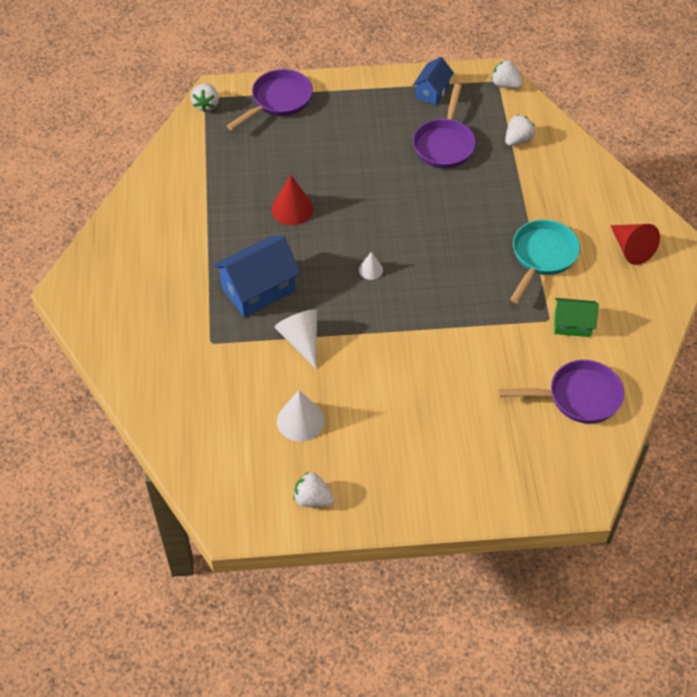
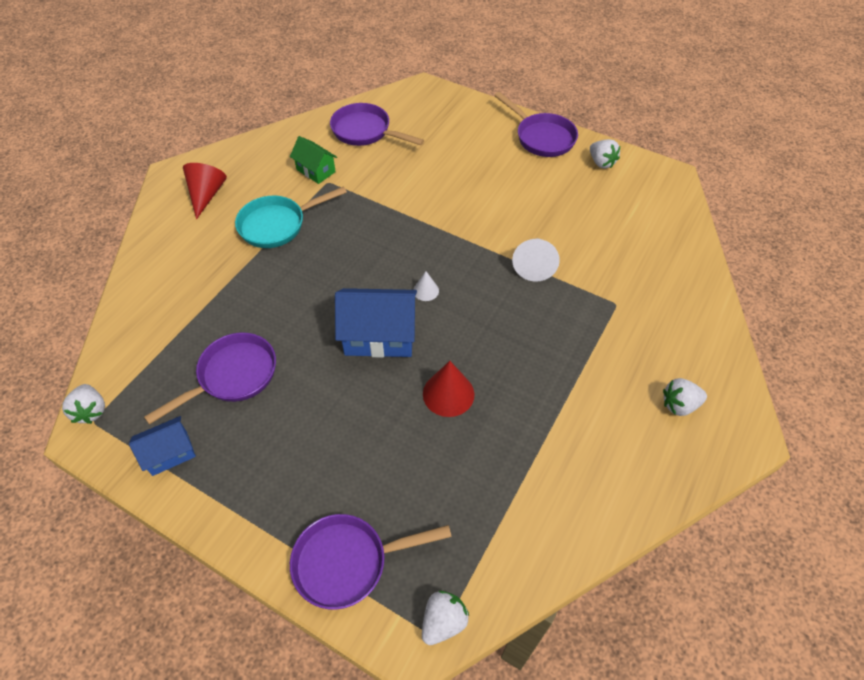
camera: 145 degrees left, 0 degrees up
blue house [213,235,300,317] -> blue house moved to [335,288,417,358]
white cone [277,390,325,441] -> none
white strawberry [505,115,535,146] -> white strawberry moved to [663,378,707,416]
none -> purple pan [494,92,578,157]

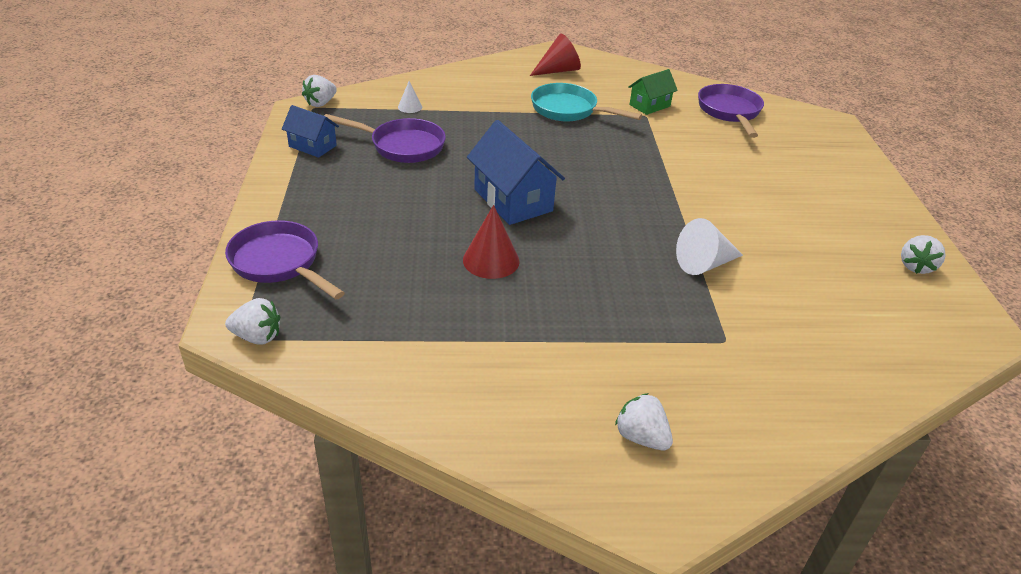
camera: 55 degrees right, 15 degrees down
green house [290,136,337,184] -> green house turned 45 degrees clockwise [628,69,678,115]
white cone [413,271,439,301] -> white cone moved to [398,81,422,113]
purple pan [494,92,578,157] -> none

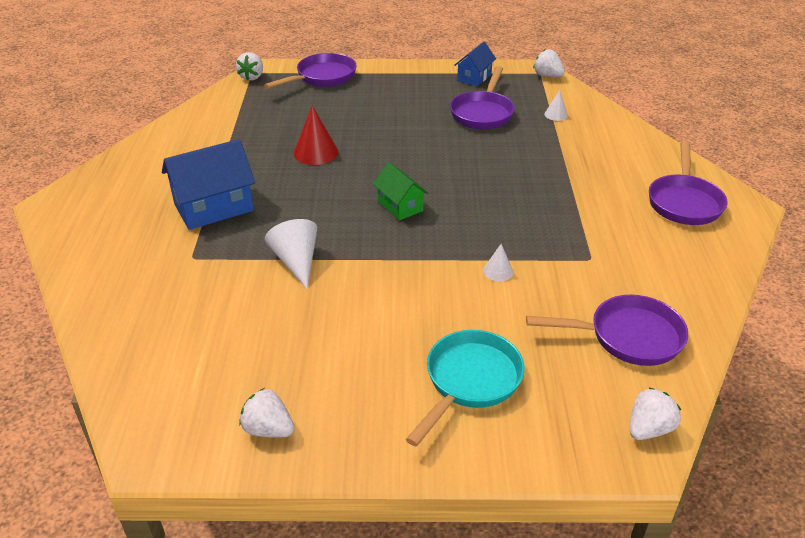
camera: 95 degrees right, 0 degrees up
blue house [467,120,565,225] -> blue house moved to [162,139,255,230]
red cone [530,33,581,76] -> purple pan [649,141,727,225]
turquoise pan [531,83,642,121] -> turquoise pan moved to [406,330,525,447]
white strawberry [615,393,673,450] -> white strawberry moved to [630,387,681,440]
green house [628,69,678,115] -> green house moved to [373,163,428,220]
none -> white cone [483,244,513,282]

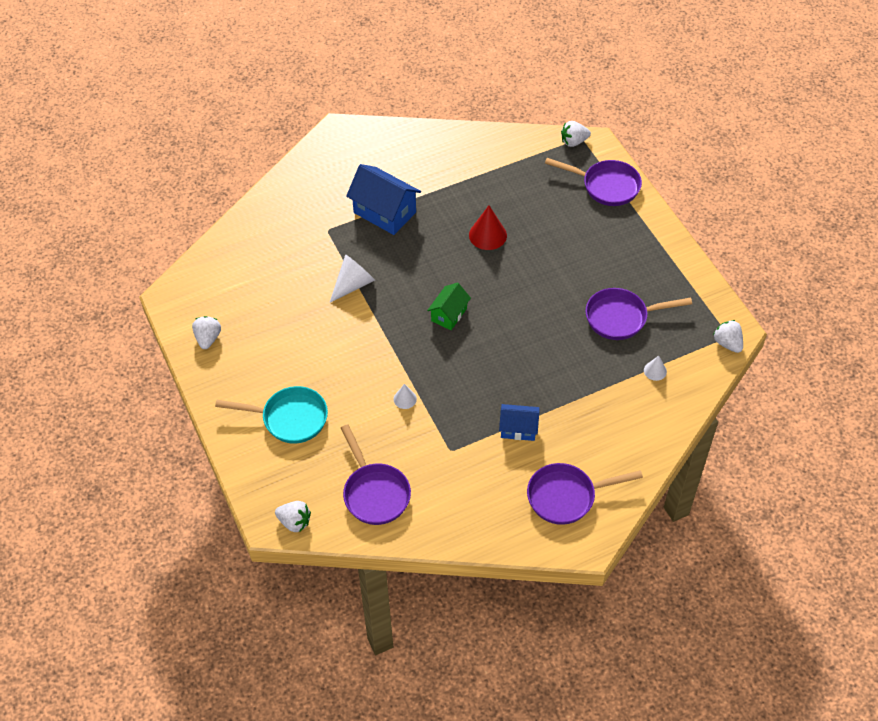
camera: 65 degrees right, 15 degrees up
blue house [455,42,496,86] -> blue house moved to [499,404,539,441]
white strawberry [533,49,565,77] -> white strawberry turned 45 degrees counterclockwise [713,320,743,353]

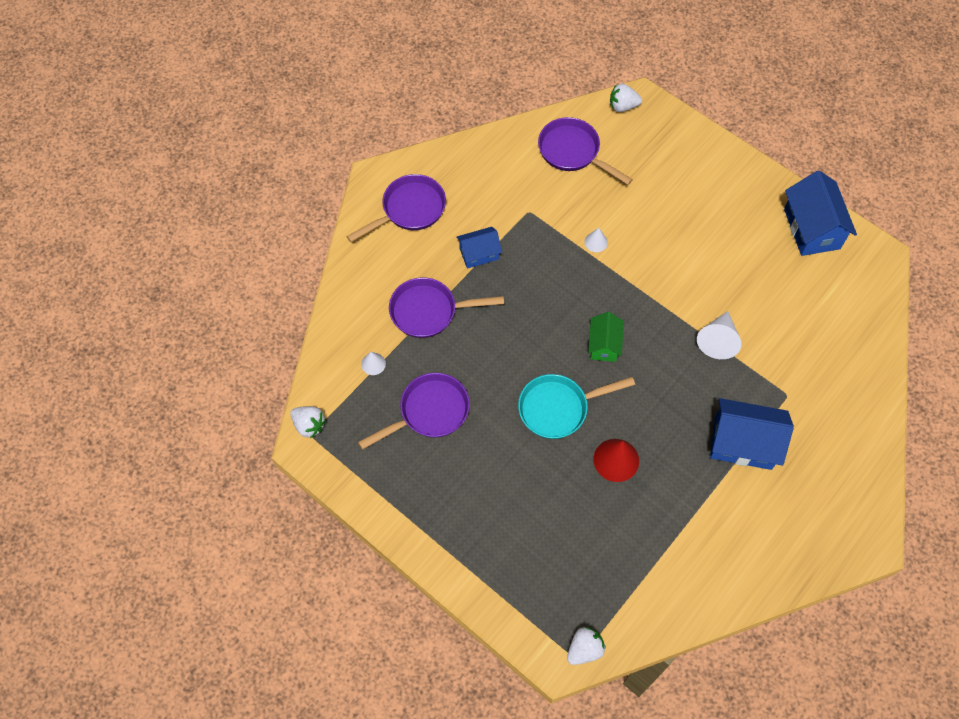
camera: 155 degrees right, 10 degrees up
white strawberry [192,316,221,349] -> blue house [784,171,857,256]
turquoise pan [215,386,328,444] -> turquoise pan moved to [518,374,635,439]
purple pan [545,158,642,206] -> purple pan moved to [389,277,504,338]

